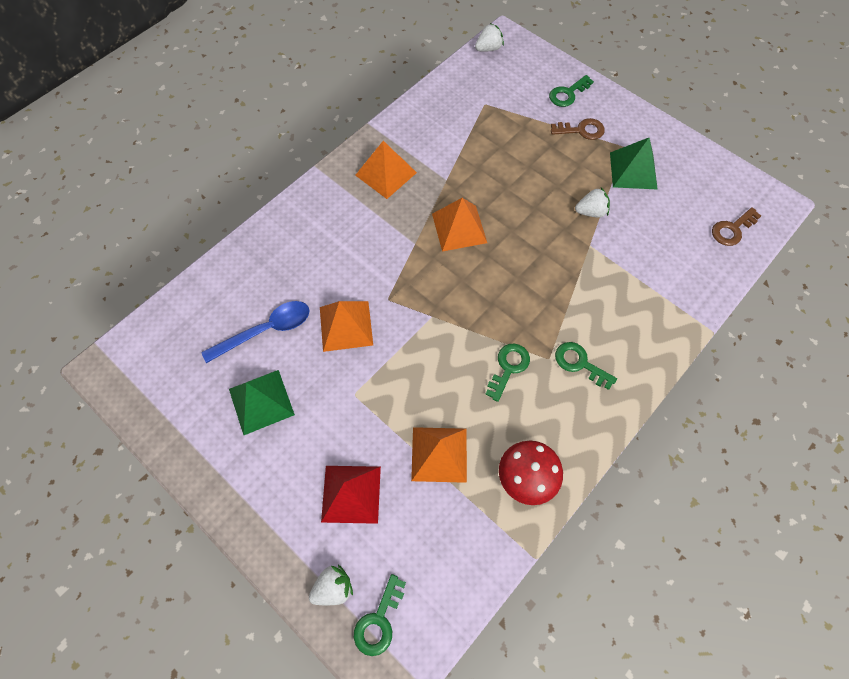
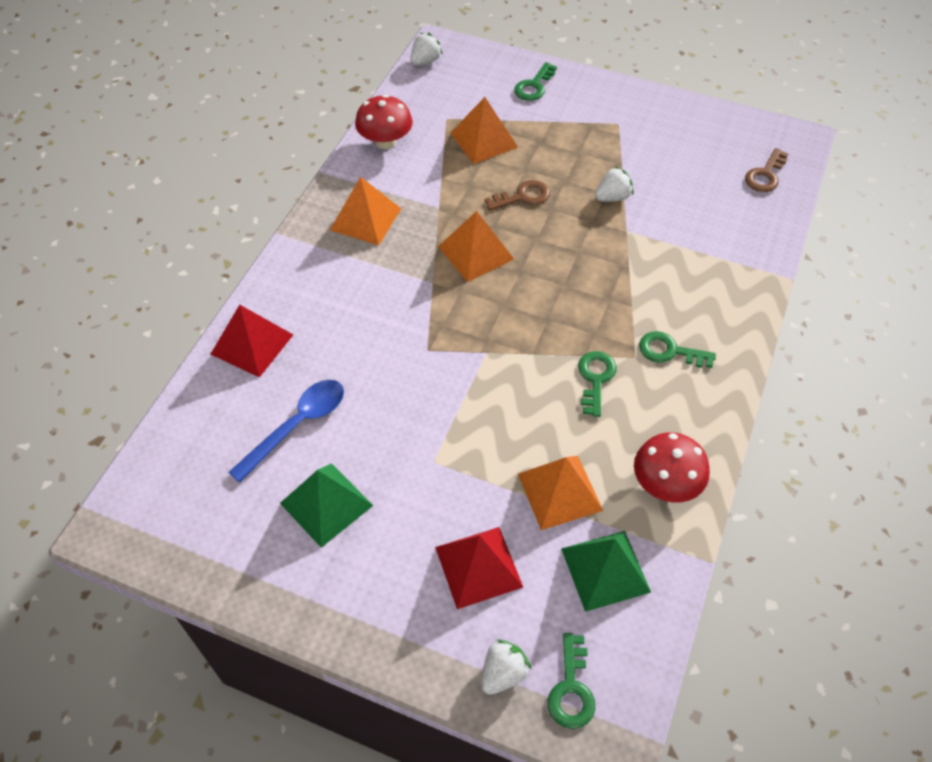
camera: 20 degrees left, 10 degrees down
orange pyramid [320,301,373,352] -> orange pyramid moved to [450,97,518,164]
brown key [551,118,605,140] -> brown key moved to [485,180,550,211]
green pyramid [610,138,658,190] -> green pyramid moved to [561,531,651,612]
none -> red pyramid [211,305,293,378]
none -> red mushroom [355,95,413,149]

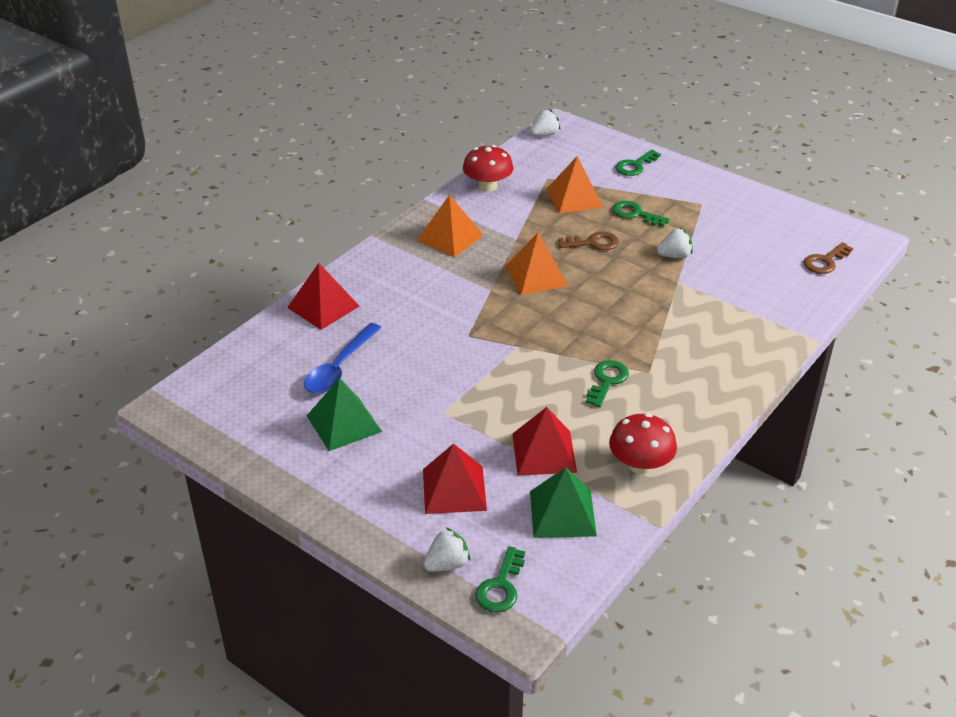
camera: 15 degrees right, 15 degrees down
blue spoon [228,380,344,483] -> blue spoon turned 150 degrees clockwise [304,323,381,394]
orange pyramid [518,456,603,530] -> red pyramid [512,407,577,476]
green key [639,331,716,368] -> green key moved to [612,201,670,227]

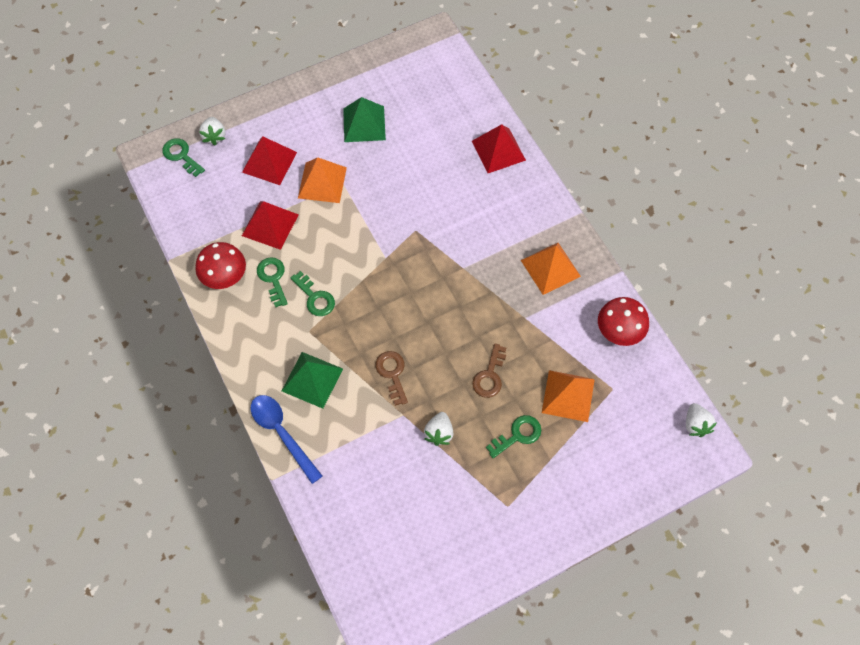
camera: 115 degrees right, 25 degrees up
blue spoon [304,323,381,394] -> blue spoon moved to [251,395,322,484]
orange pyramid [505,233,568,295] -> orange pyramid moved to [298,157,347,203]
green pyramid [530,467,597,538] -> green pyramid moved to [282,352,343,409]
green key [615,149,661,176] -> green key moved to [257,257,288,307]
brown key [804,242,853,274] -> brown key moved to [375,351,408,406]

